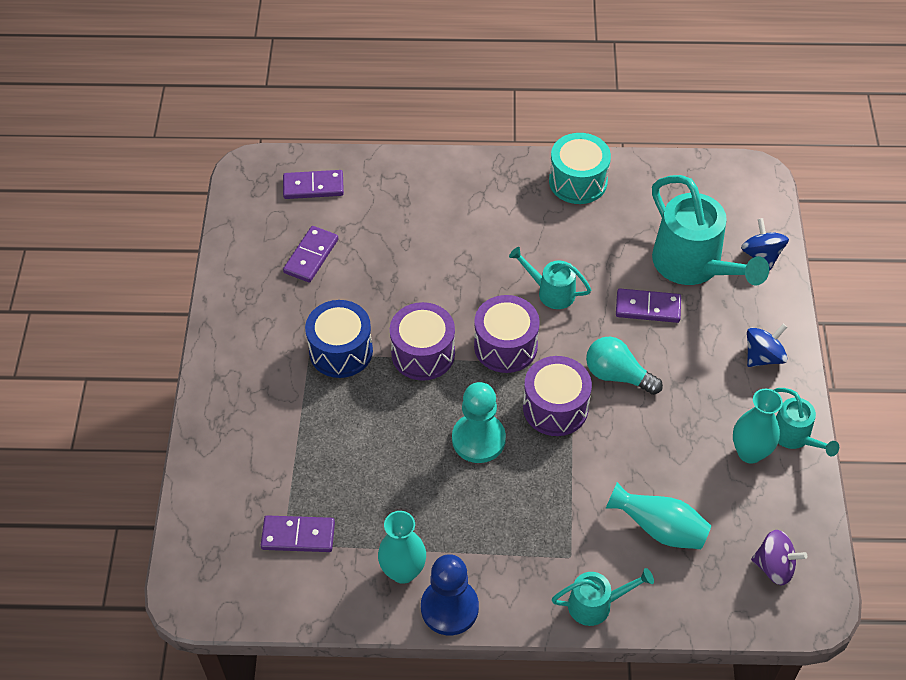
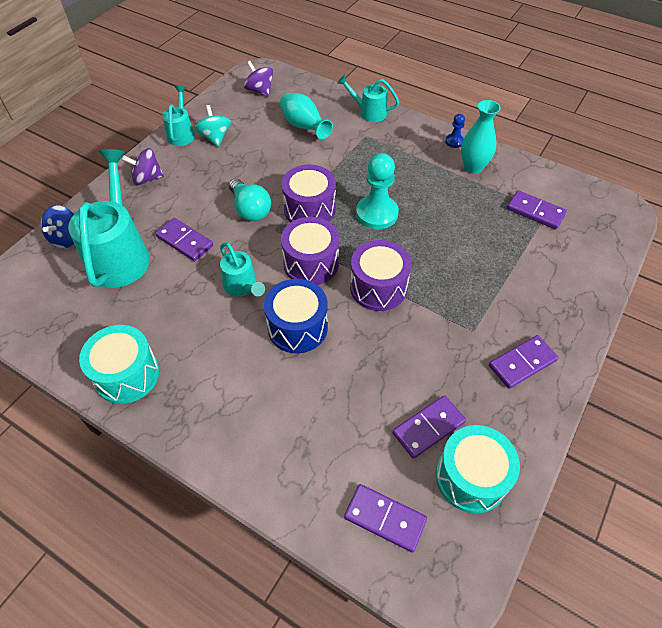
camera: 150 degrees left, 0 degrees up
blue drum [305,300,373,378] -> blue drum moved to [264,279,328,353]
blue pawn [421,554,479,635] -> blue pawn [445,114,465,148], size x0.49
turquoise vase [733,389,783,464] -> turquoise spinning top [195,105,231,146]
blue spinning top [747,324,787,367] -> purple spinning top [122,148,164,185]
none -> turquoise drum [436,425,520,514]
none -> purple domino [489,335,559,389]

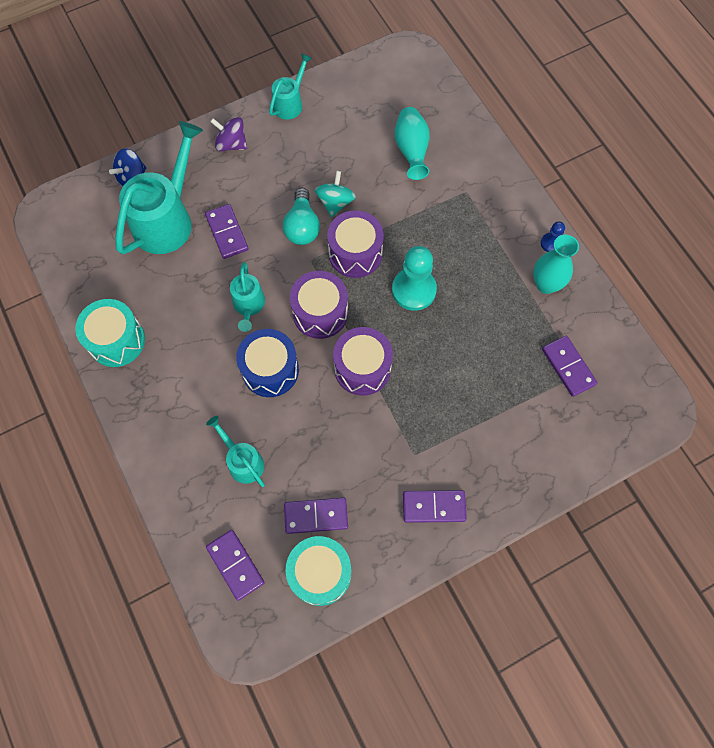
camera: 30 degrees right, 15 degrees up
turquoise spinning top [195,105,231,146] -> turquoise spinning top moved to [315,171,356,217]
purple spinning top [244,61,273,96] -> none
turquoise watering can [338,75,399,122] -> turquoise watering can moved to [206,416,265,487]

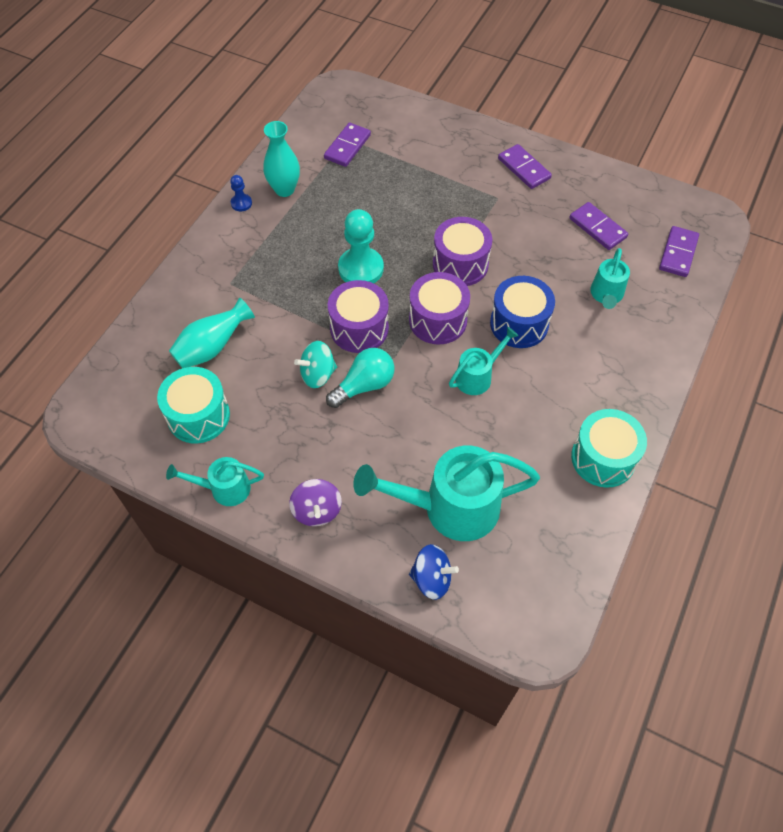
camera: 125 degrees left, 10 degrees down
purple domino [205,204,248,259] -> none
turquoise drum [285,536,351,606] -> turquoise drum moved to [157,367,230,443]

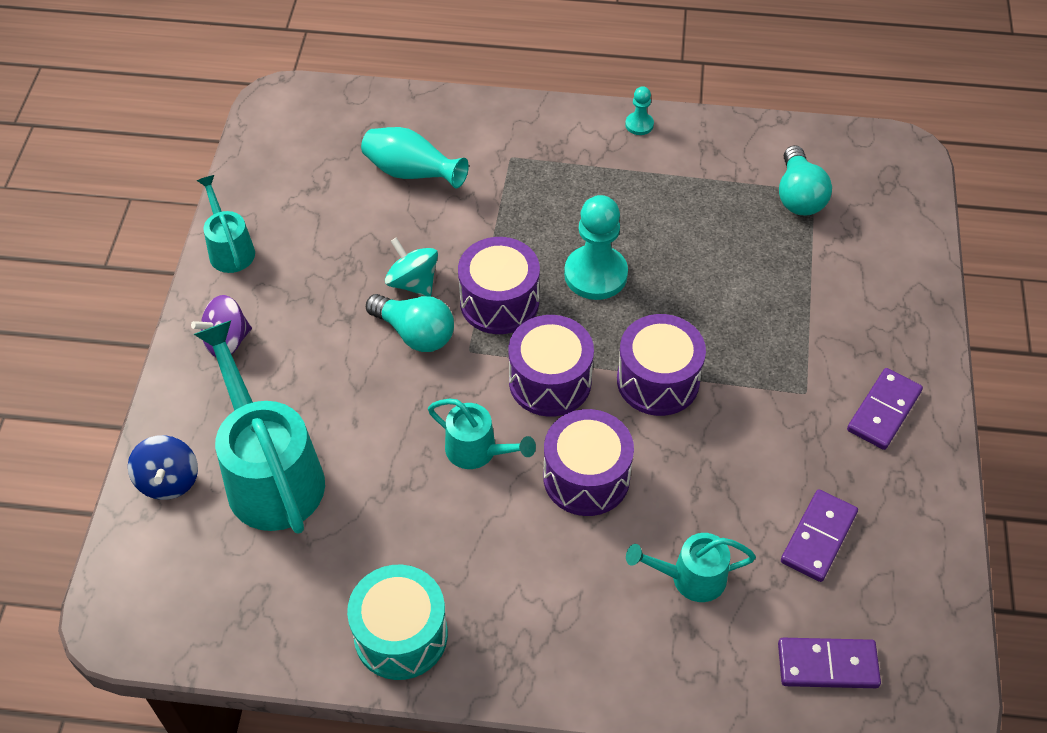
camera: 70 degrees right, 5 degrees down
turquoise drum [157,367,230,443] -> none
blue pawn [230,175,252,211] -> turquoise pawn [625,86,654,135]
turquoise vase [263,121,300,197] -> none
purple domino [324,123,371,167] -> turquoise light bulb [779,145,832,216]
blue drum [490,276,555,348] -> purple drum [543,409,634,516]

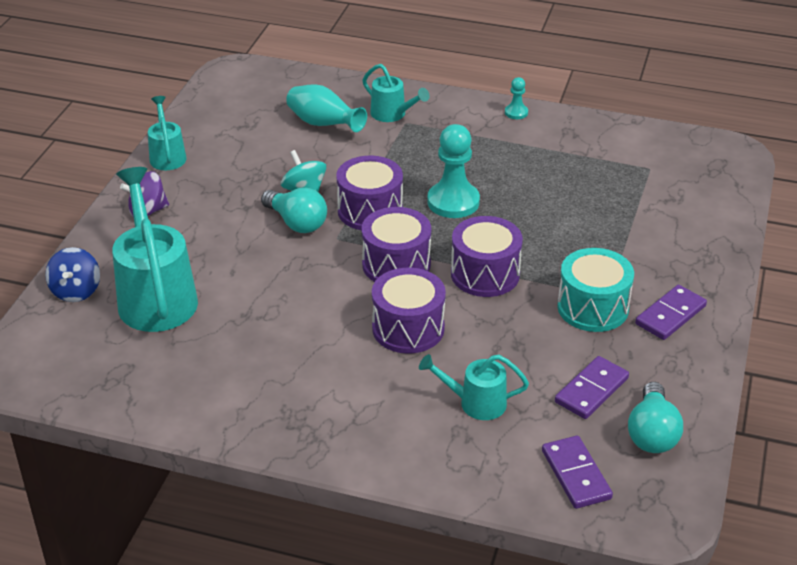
camera: 10 degrees right, 15 degrees down
turquoise drum [347,565,448,680] -> turquoise drum moved to [557,248,634,332]
turquoise watering can [428,399,536,469] -> turquoise watering can moved to [363,64,430,122]
purple domino [778,638,881,688] -> purple domino turned 60 degrees clockwise [542,435,613,509]
turquoise light bulb [779,145,832,216] -> turquoise light bulb moved to [628,382,683,453]

